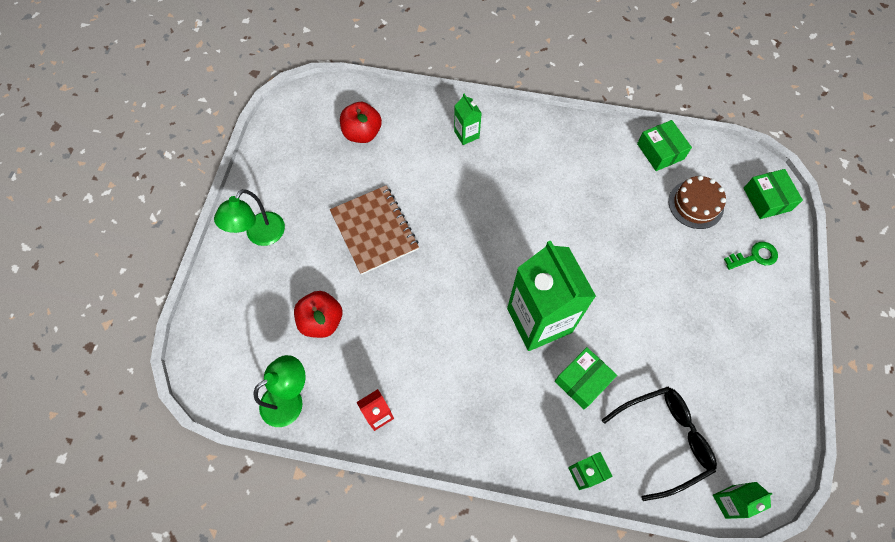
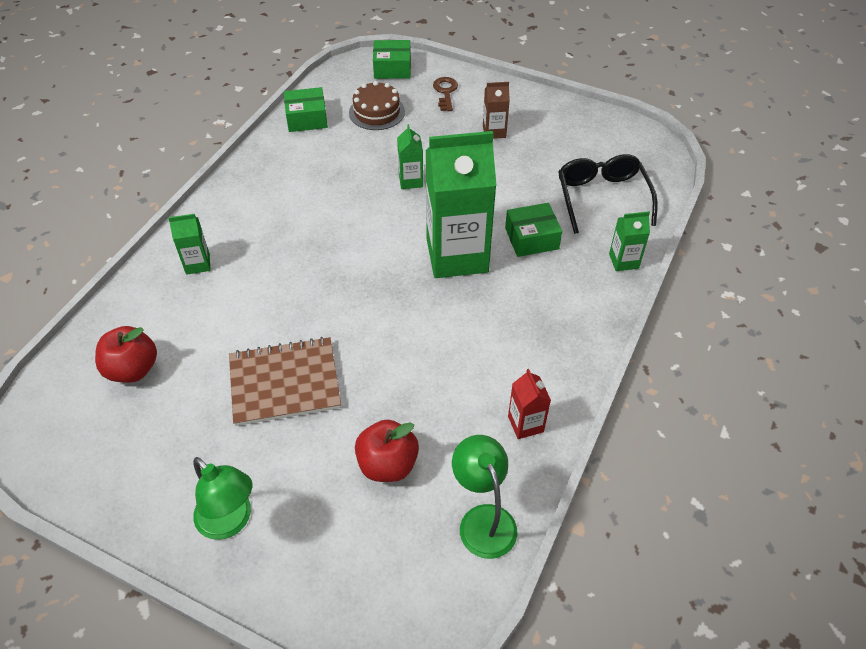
camera: 75 degrees left, 15 degrees down
green box [555,347,617,409] -> green box turned 75 degrees counterclockwise [505,203,562,257]
green carton [713,482,772,519] -> green carton moved to [397,124,423,189]
green key [724,242,778,270] -> brown key [433,77,458,111]
none -> brown carton [483,82,510,139]

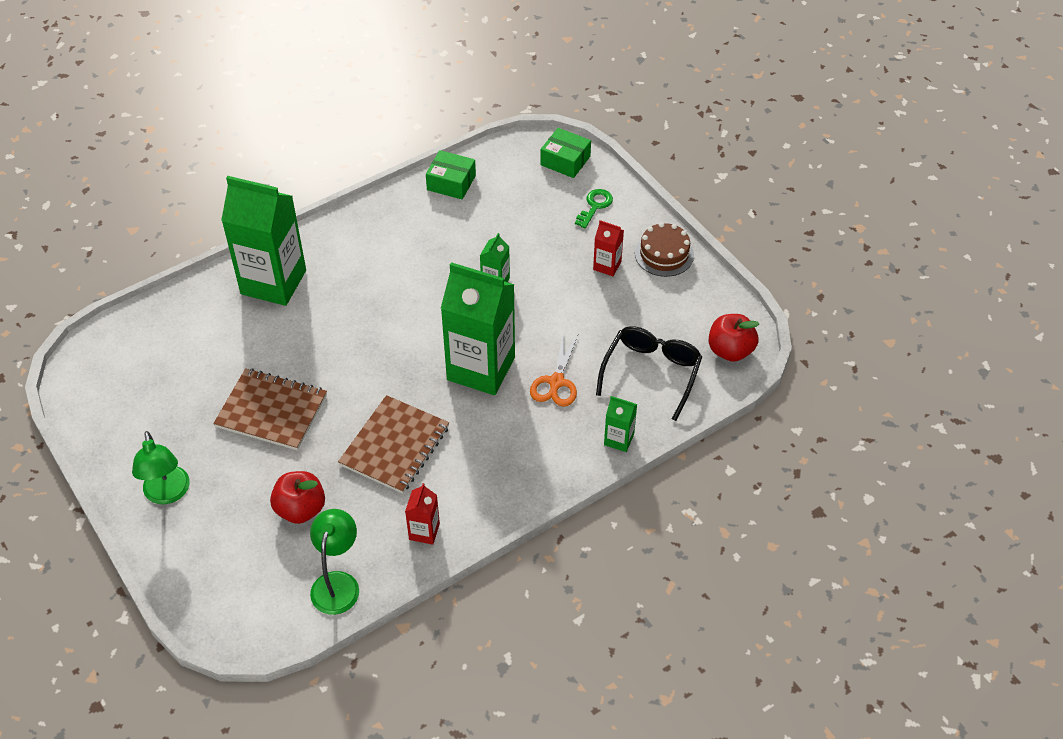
camera: 30 degrees right, 0 degrees up
red apple [95,326,157,383] -> red apple moved to [708,314,759,362]
green carton [168,214,211,275] -> green carton [221,176,306,306], size x2.28
brown cake [349,81,405,130] -> brown cake moved to [635,222,694,277]
brown key [433,77,458,111] -> green key [575,189,613,228]
brown carton [483,82,510,139] -> red carton [593,220,624,276]
green box [505,203,562,257] -> orange scissors [530,333,579,407]
none -> brown notebook [338,395,449,494]

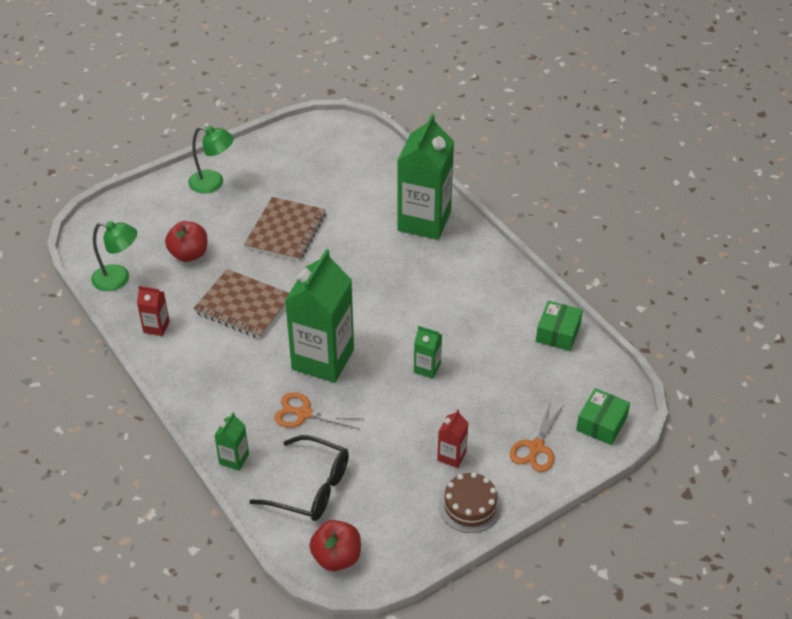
camera: 90 degrees right, 5 degrees down
green lamp [132,431,190,504] -> green lamp turned 150 degrees counterclockwise [188,126,234,193]
green key [575,189,613,228] -> orange scissors [510,401,564,472]

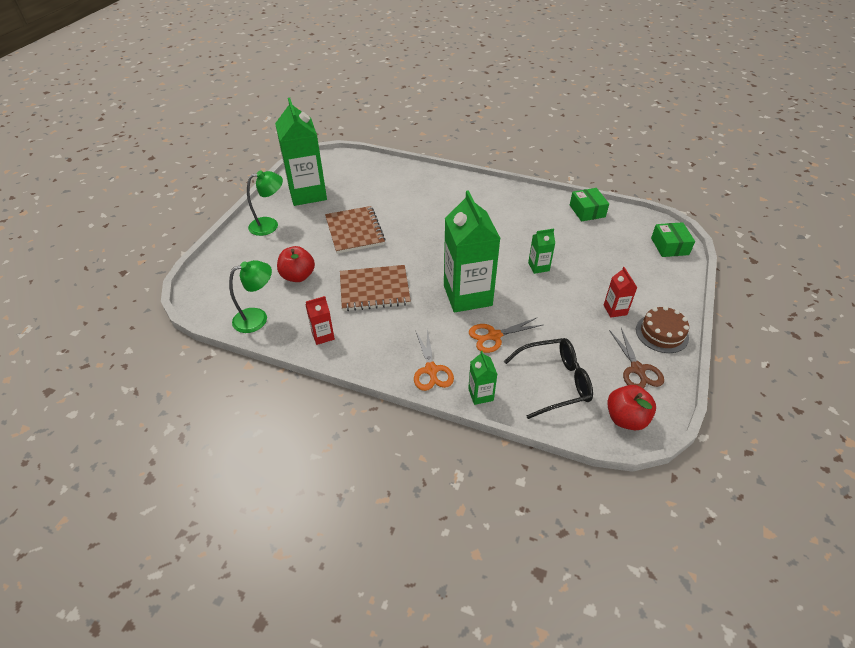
camera: 35 degrees left, 0 degrees up
green carton [397,113,454,240] -> green carton moved to [275,98,327,206]
orange scissors [510,401,564,472] -> orange scissors moved to [414,328,454,391]
none -> brown scissors [609,328,664,388]

